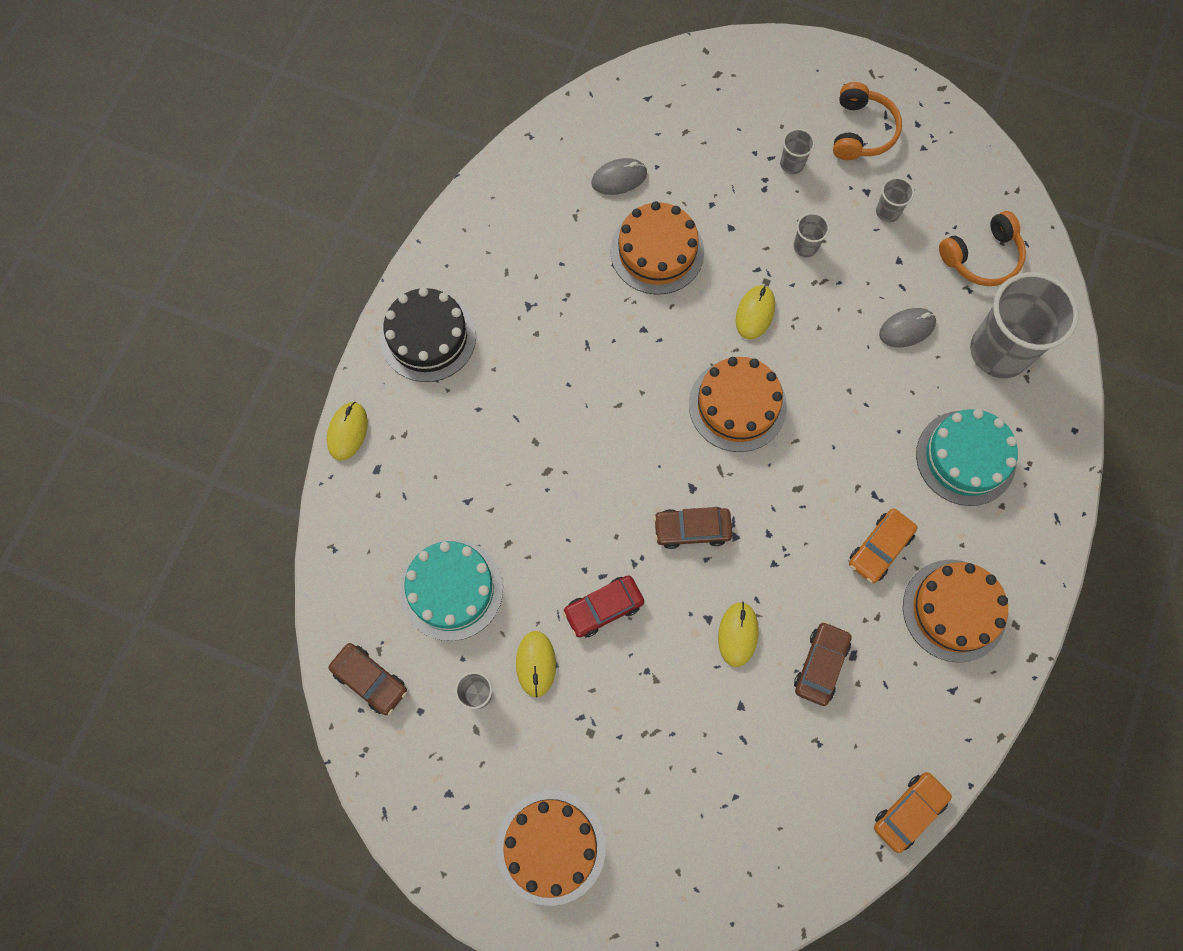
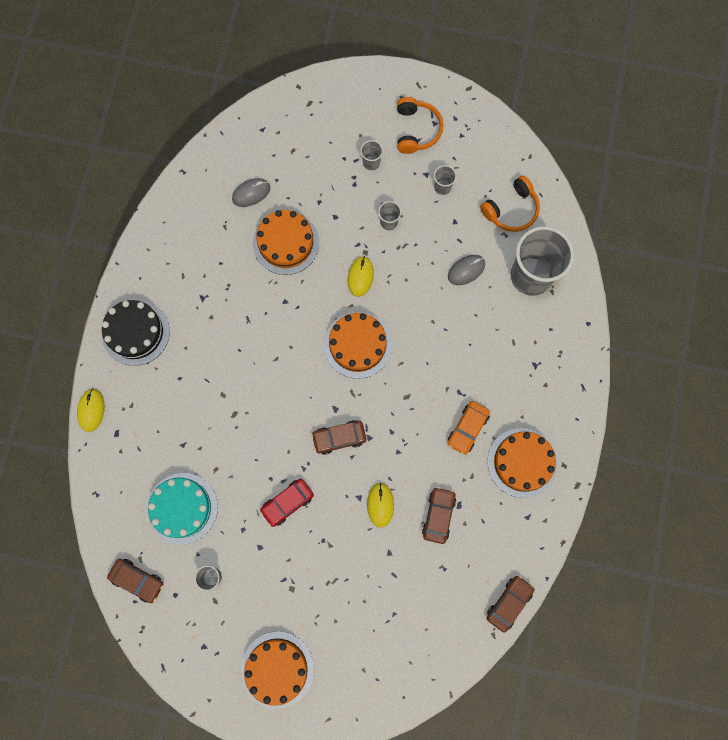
camera: 10 degrees left, 5 degrees up
yellow mouse [516,631,556,697] -> none
orange car [874,772,952,853] -> brown car [487,576,534,633]
turquoise cake [916,409,1018,506] -> none

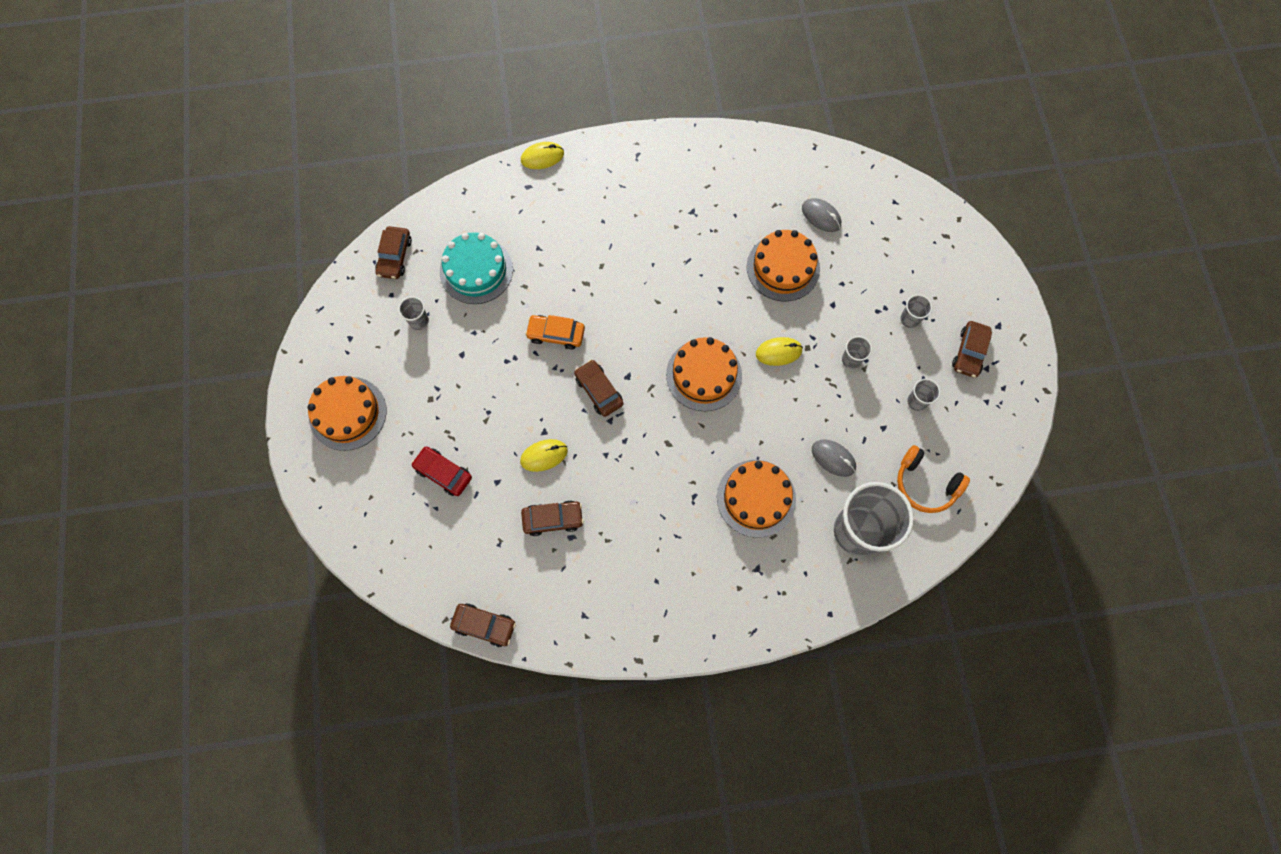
camera: 70 degrees right, 5 degrees down
black cake [102,300,170,366] -> none
red car [260,479,314,527] -> red car moved to [411,447,472,496]
orange headphones [397,97,444,154] -> brown car [952,321,992,378]
orange car [447,401,490,455] -> orange car moved to [525,315,585,349]
orange cake [487,428,558,498] -> orange cake moved to [717,460,796,538]

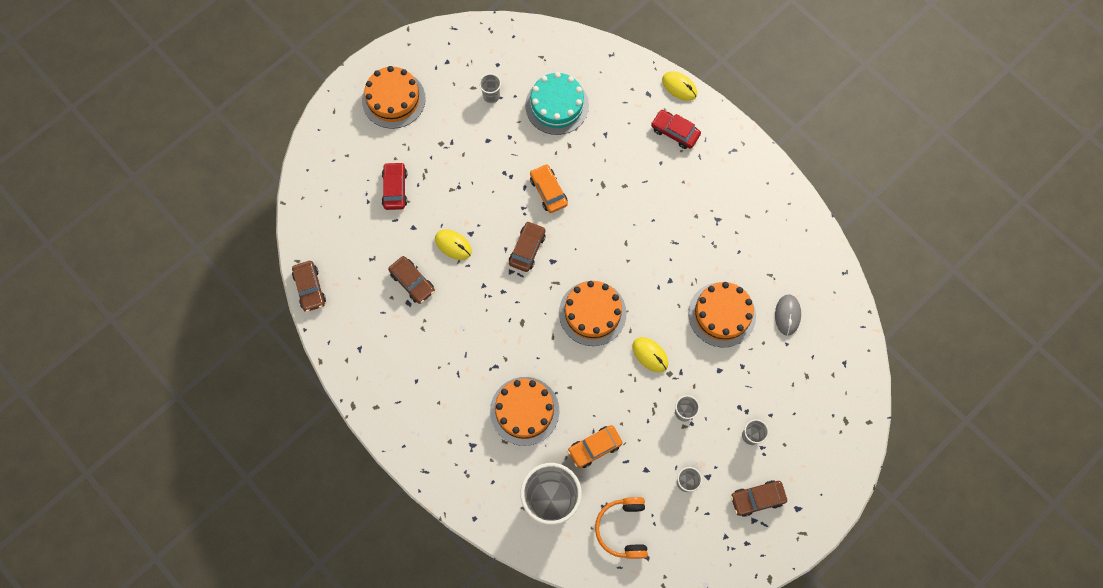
camera: 55 degrees right, 0 degrees up
brown car [375,226,412,279] -> none
grey mouse [812,440,856,477] -> orange car [568,425,623,468]
none -> red car [651,110,701,149]

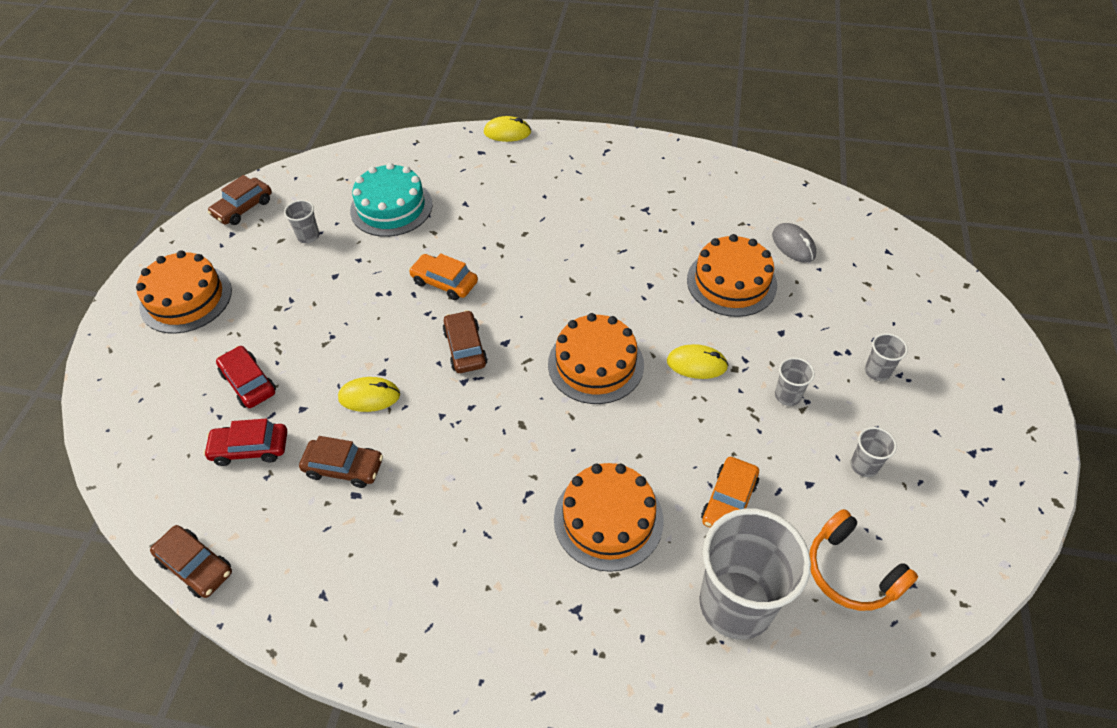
camera: 35 degrees left, 20 degrees down
red car [651,110,701,149] -> red car moved to [203,419,287,466]
brown car [731,480,787,517] -> brown car moved to [208,175,272,225]

